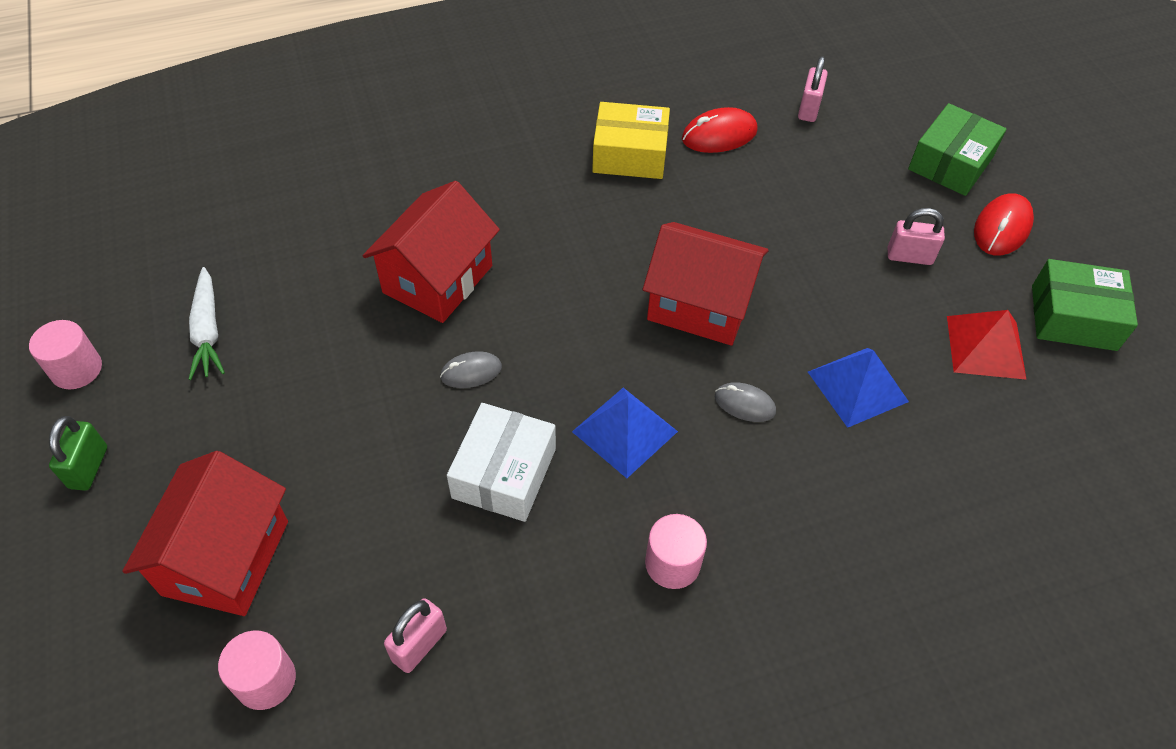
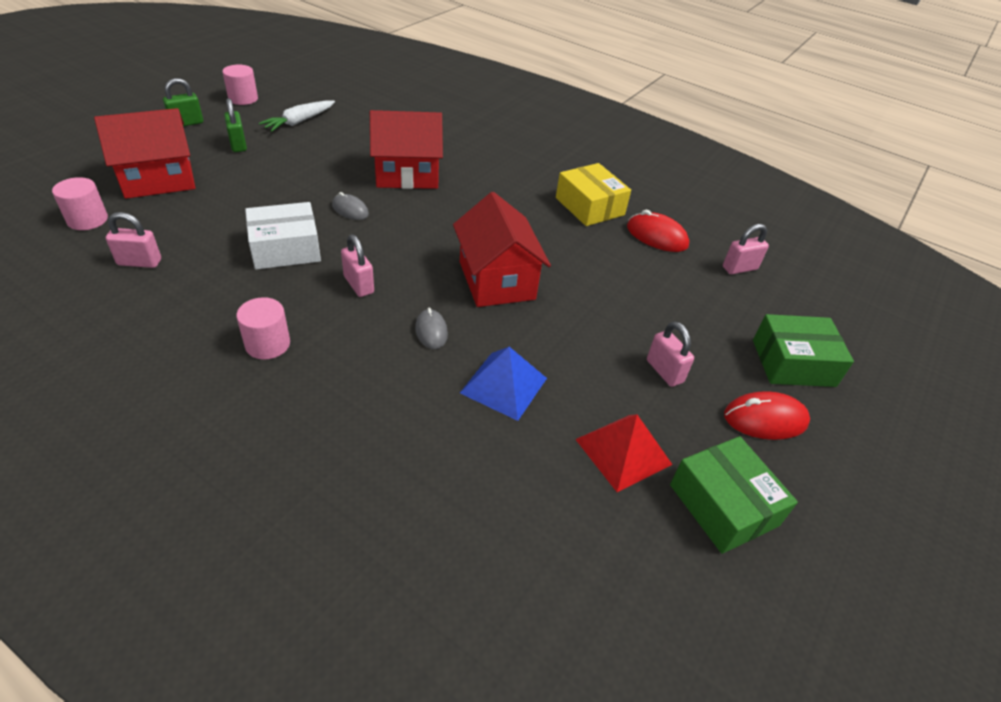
camera: 50 degrees right, 10 degrees down
blue pyramid [572,388,678,478] -> pink padlock [341,234,374,297]
none -> green padlock [224,98,247,152]

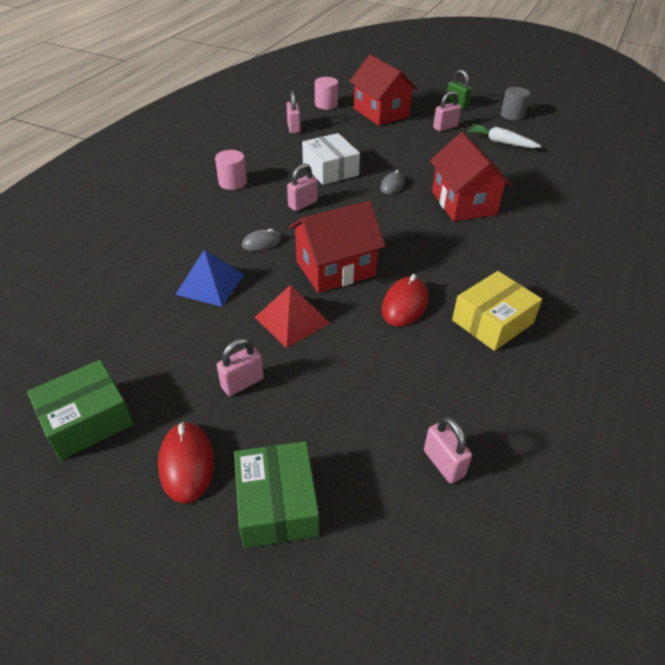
camera: 85 degrees right, 0 degrees up
pink cylinder [222,64,258,105] -> grey cylinder [501,87,530,120]
green padlock [224,98,247,152] -> pink padlock [433,91,461,131]
red pyramid [575,414,673,492] -> red pyramid moved to [255,285,330,348]
red mouse [627,210,689,252] -> red mouse moved to [382,274,428,327]

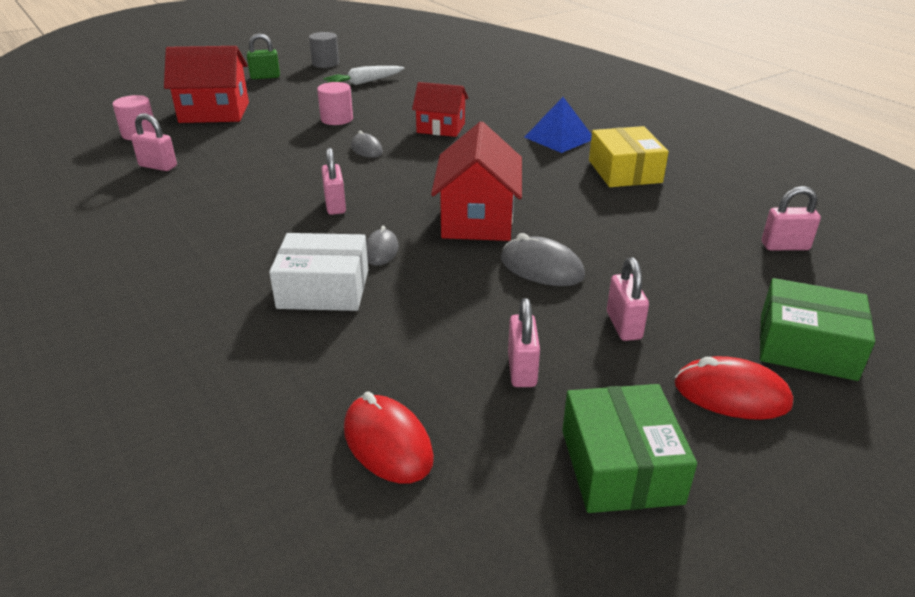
camera: 60 degrees left, 10 degrees down
blue pyramid [175,250,244,307] -> blue pyramid moved to [524,97,592,153]
pink cylinder [215,150,247,190] -> pink cylinder moved to [317,82,353,125]
red pyramid [255,285,330,348] -> grey mouse [501,233,585,286]
white box [302,133,360,185] -> white box moved to [269,233,368,311]
red mouse [382,274,428,327] -> red mouse moved to [344,392,434,484]
red house [430,132,512,221] -> red house [412,82,468,137], size x0.66
pink padlock [433,91,461,131] -> pink padlock moved to [508,298,540,387]

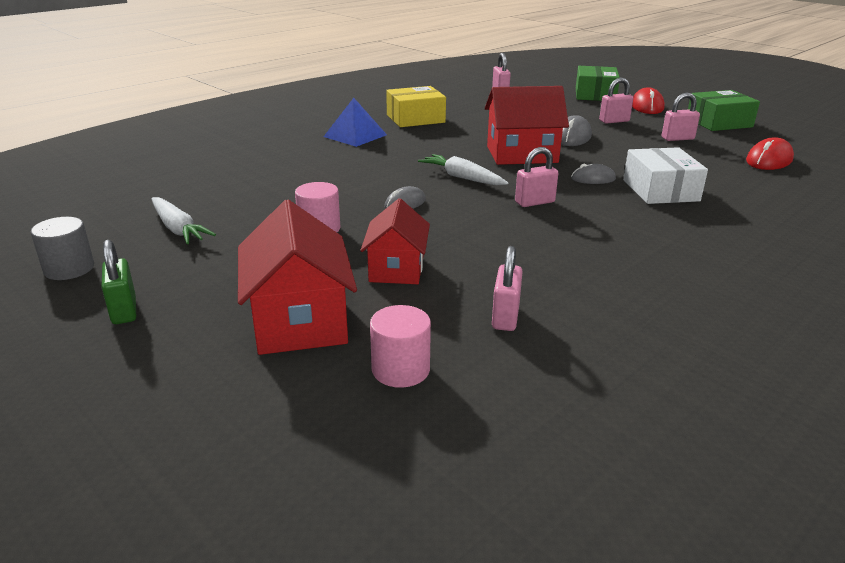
camera: 100 degrees left, 5 degrees down
red house [412,82,468,137] -> red house moved to [360,198,430,284]
none -> white carrot [418,154,508,185]

